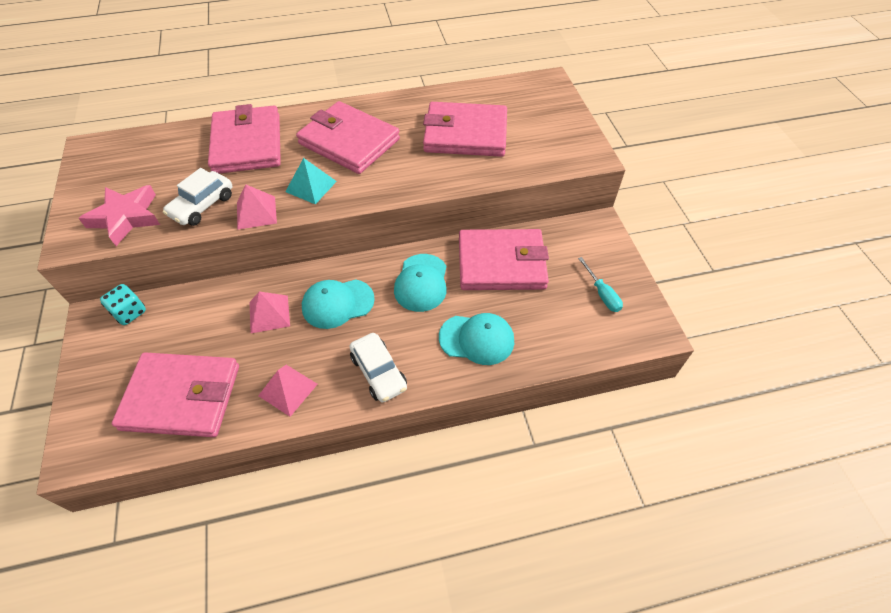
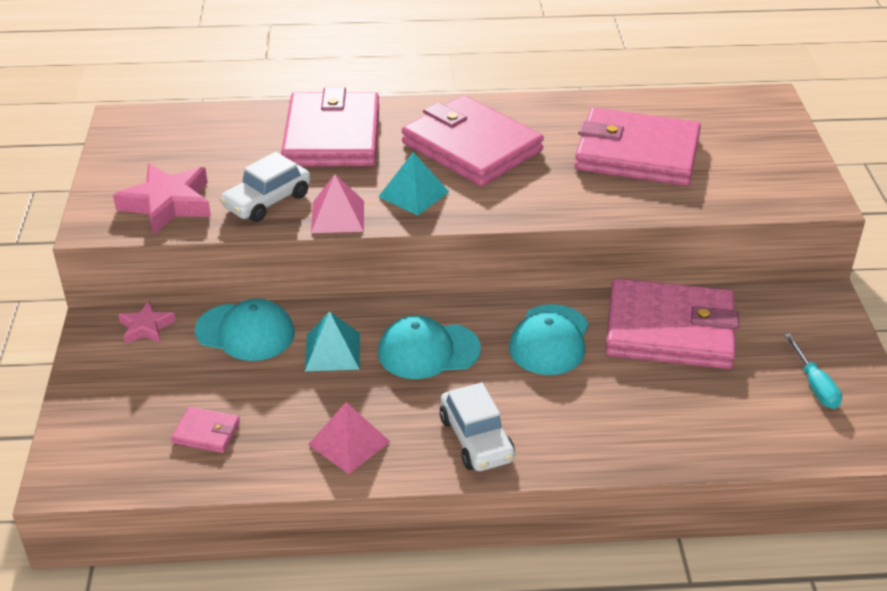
camera: 10 degrees right, 15 degrees down
turquoise dice [100,284,146,325] -> pink star [118,301,176,344]
pink wallet [112,352,239,437] -> pink wallet [171,407,240,453], size x0.41
pink pyramid [250,292,290,333] -> turquoise pyramid [305,311,360,371]
turquoise cap [439,313,514,365] -> turquoise cap moved to [195,299,294,361]

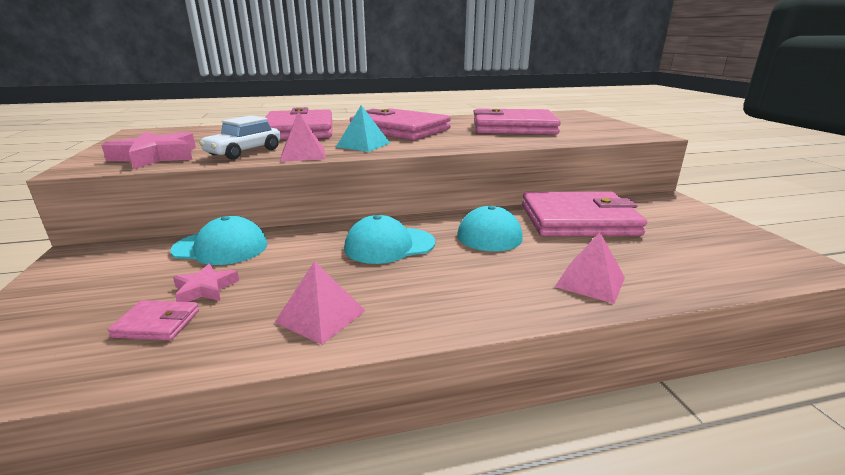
camera: 10 degrees left, 15 degrees down
pink star [118,301,176,344] -> pink star moved to [173,263,239,302]
turquoise pyramid [305,311,360,371] -> none
white car [440,382,515,471] -> none
turquoise screwdriver [784,333,842,409] -> none
none -> pink pyramid [555,232,625,304]

